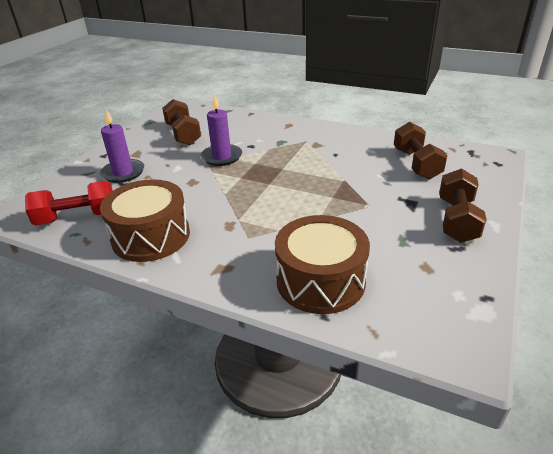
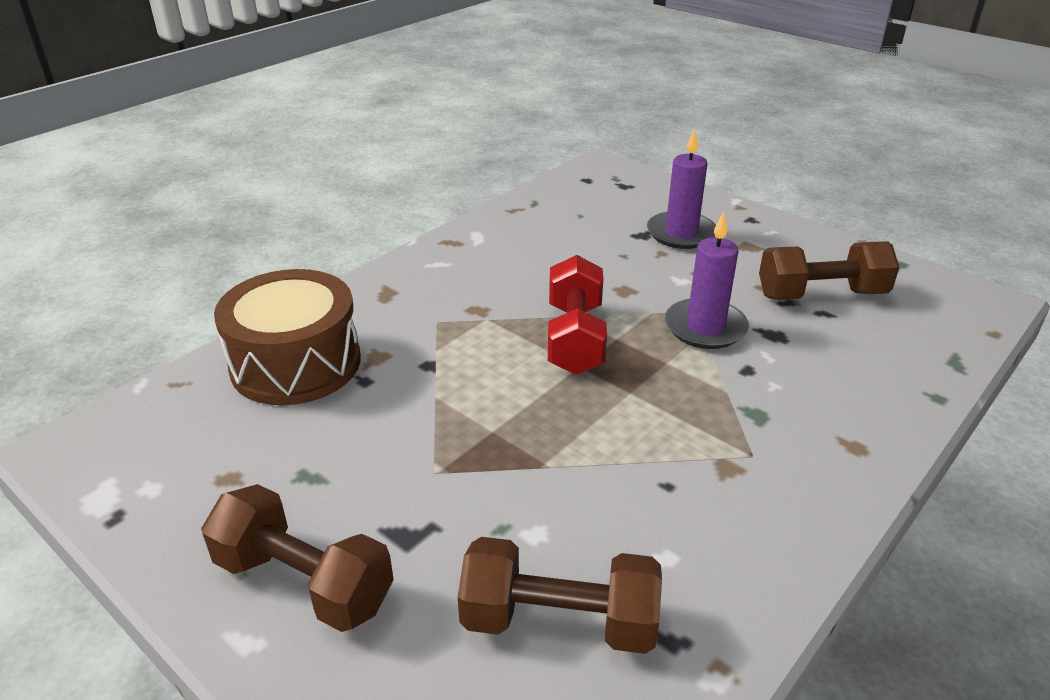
camera: 105 degrees right, 0 degrees up
red dumbbell [25,181,113,226] -> red dumbbell moved to [548,255,607,375]
brown drum [100,179,190,262] -> none

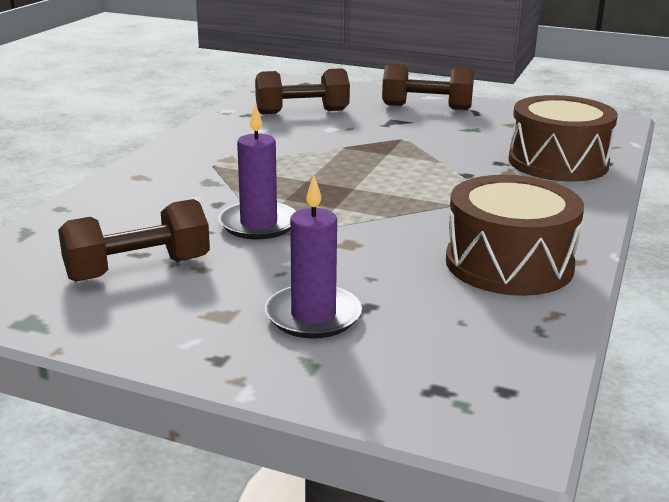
camera: 160 degrees right, 10 degrees down
red dumbbell [548,255,607,375] -> none
none -> brown drum [446,175,584,296]

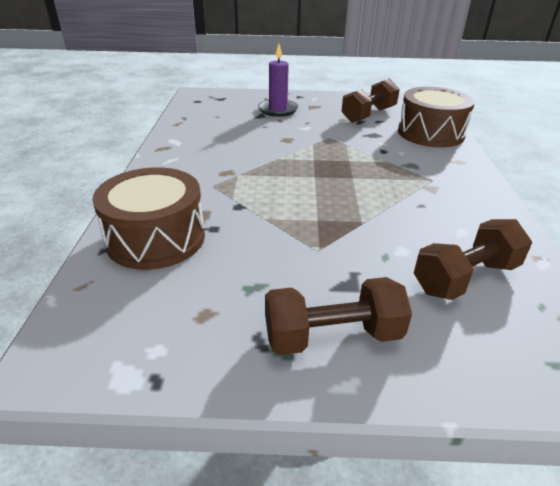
camera: 160 degrees right, 10 degrees up
purple candle [219,103,296,240] -> none
brown drum [446,175,584,296] -> brown drum moved to [398,87,475,148]

